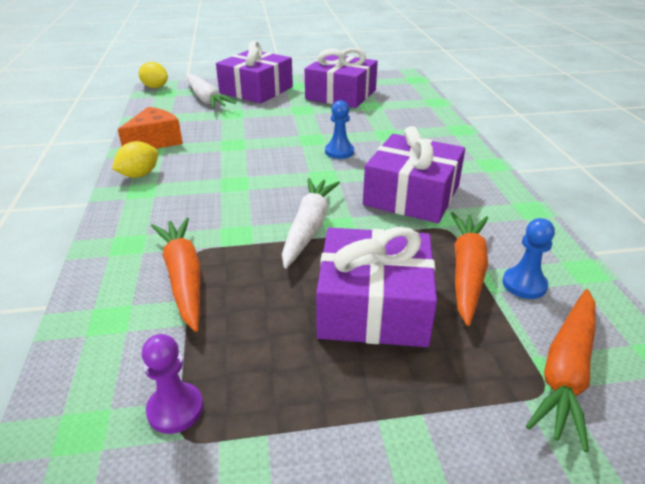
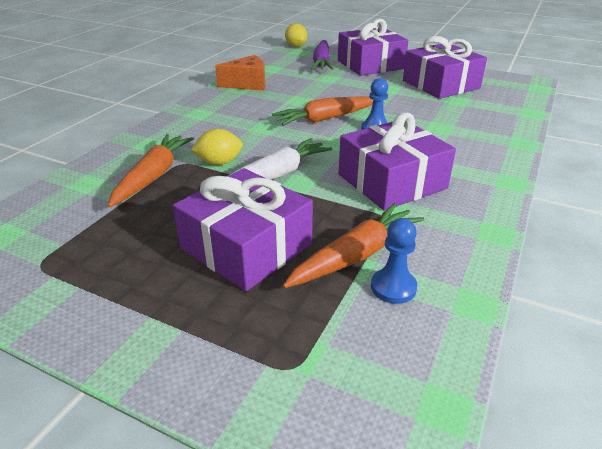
camera: 35 degrees right, 0 degrees up
yellow lemon [112,141,158,178] -> yellow lemon moved to [191,129,243,165]
purple pawn [142,334,203,434] -> none
white carrot [186,74,236,109] -> purple carrot [311,40,333,70]
orange carrot [526,289,596,452] -> orange carrot moved to [272,96,373,126]

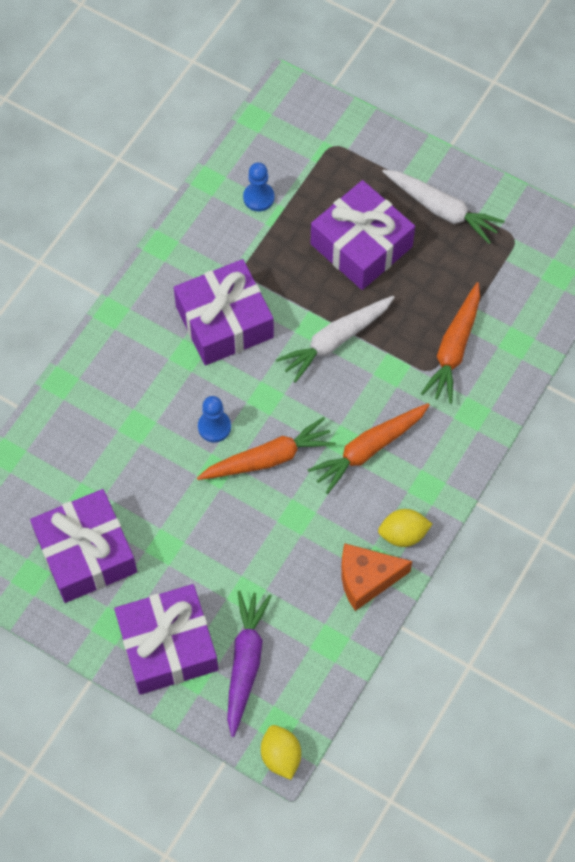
camera: 175 degrees left, 30 degrees up
yellow lemon [191,129,243,165] -> yellow lemon moved to [378,509,432,547]
orange carrot [283,203,424,288] -> orange carrot moved to [307,403,430,494]
none -> white carrot [382,170,505,244]

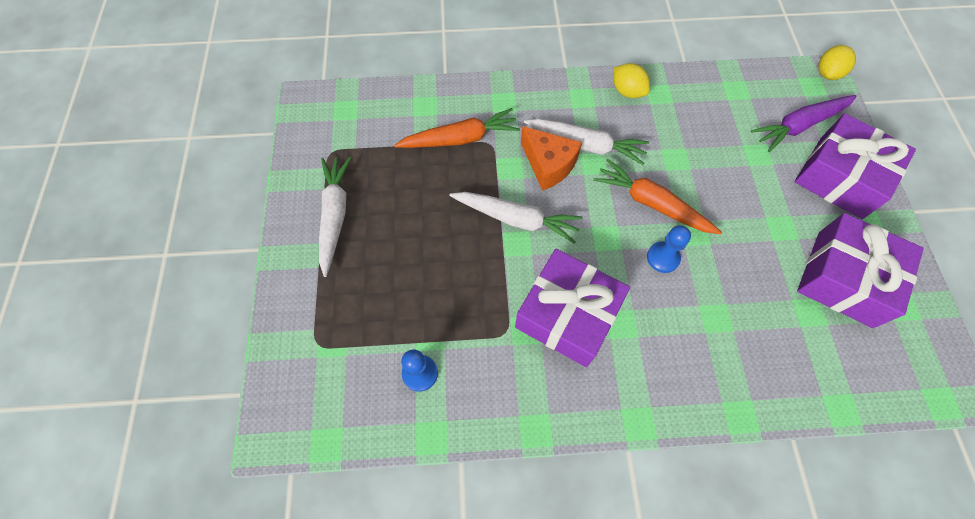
camera: 125 degrees left, 0 degrees up
orange carrot [307,403,430,494] -> white carrot [524,119,649,165]
purple gift [311,180,415,290] -> none
orange cheese [341,543,412,611] -> orange cheese moved to [521,126,582,191]

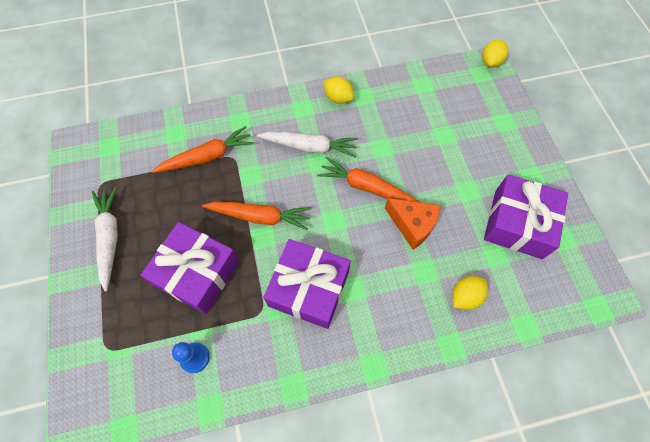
camera: 10 degrees left, 0 degrees up
white carrot [449,192,583,244] -> orange carrot [202,202,311,231]
orange cheese [521,126,582,191] -> orange cheese moved to [385,198,441,250]
blue pawn [647,225,691,273] -> none
purple carrot [751,95,857,152] -> none
purple gift [795,113,916,219] -> purple gift moved to [140,222,239,314]
none -> yellow lemon [452,276,488,310]

